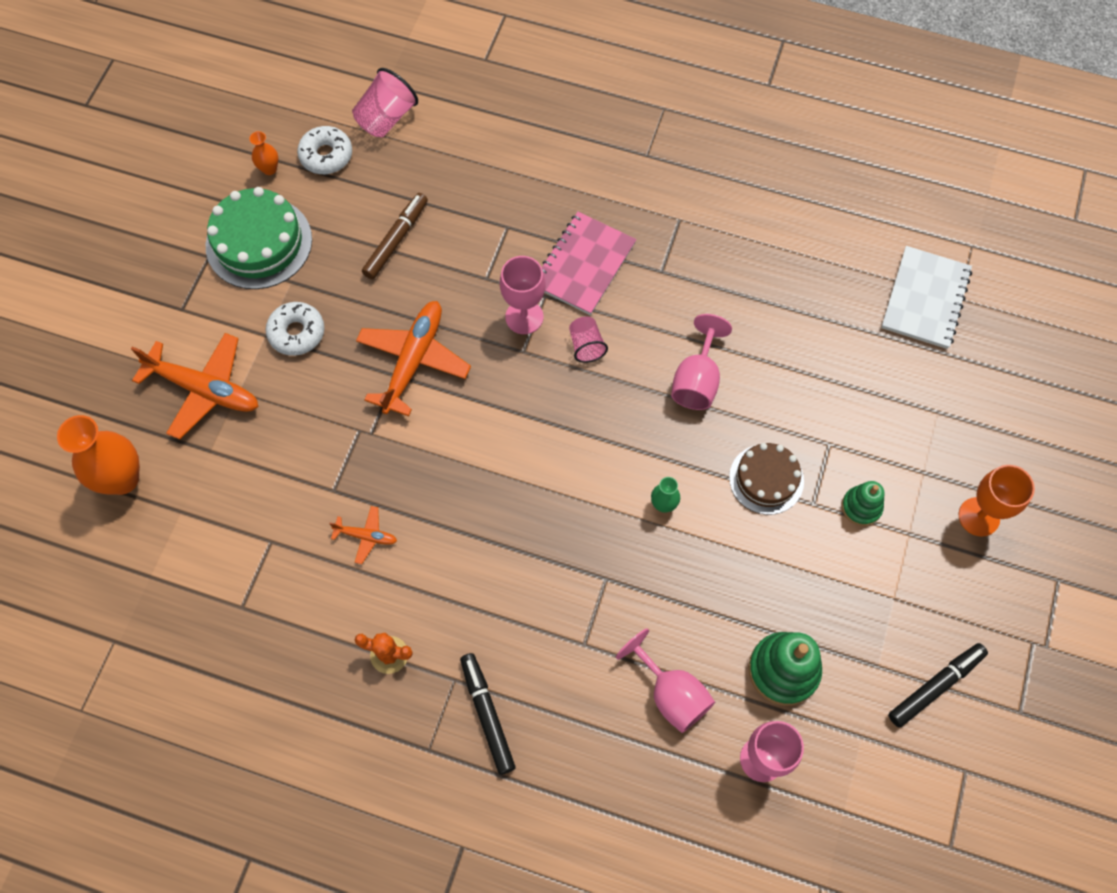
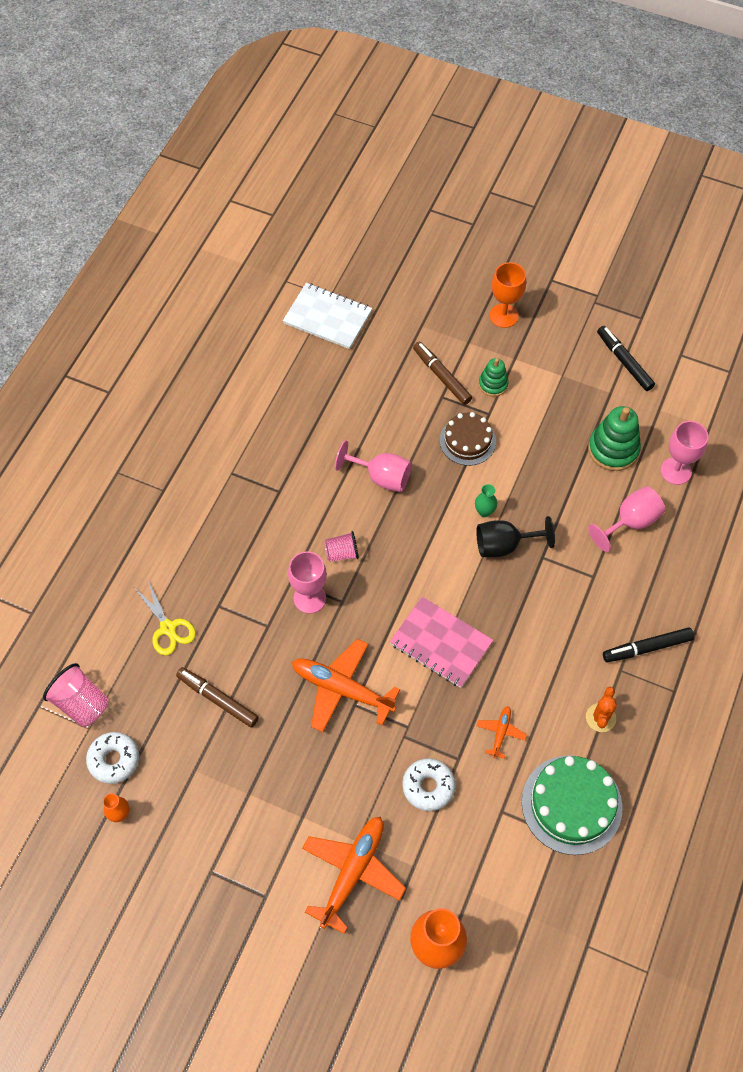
camera: 85 degrees left, 5 degrees down
green cake [206,187,312,289] -> green cake moved to [522,755,623,855]
white donut [265,302,324,356] -> white donut moved to [402,758,455,811]
pink notebook [542,212,636,315] -> pink notebook moved to [390,597,493,688]
none -> yellow scissors [135,581,196,655]
none -> brown marker [413,342,472,405]
none -> black goblet [476,516,555,557]

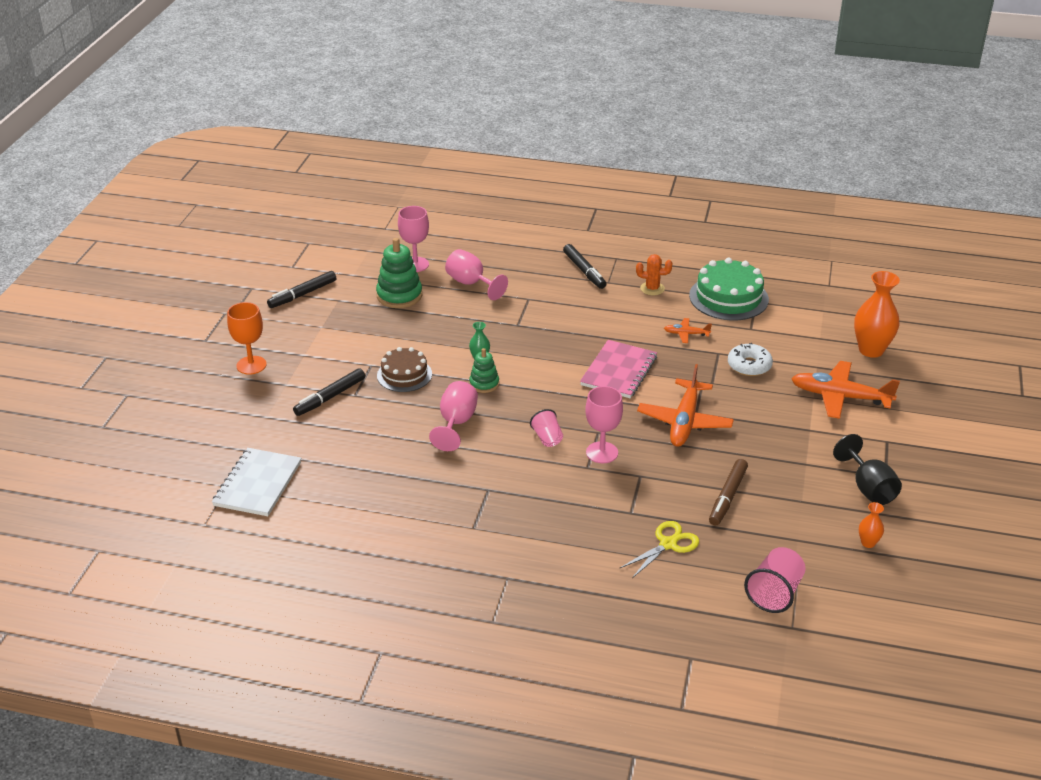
camera: 100 degrees left, 25 degrees down
white donut [86,732,139,784] -> none
brown marker [413,342,472,405] -> black marker [293,368,365,416]
black goblet [476,516,555,557] -> black goblet moved to [833,434,902,505]
green stacking toy [479,358,509,397] -> green stacking toy moved to [469,348,499,393]

